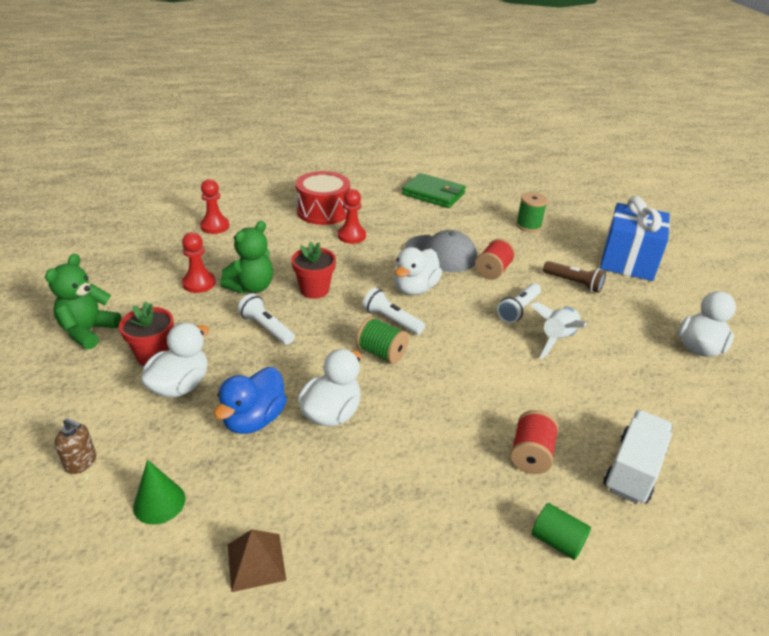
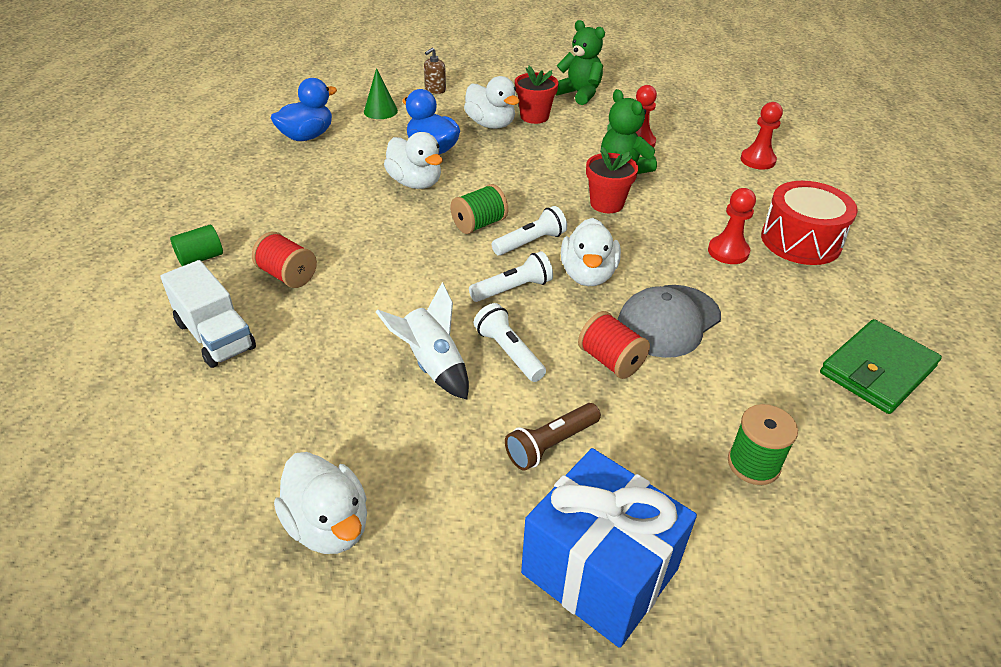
camera: 110 degrees right, 5 degrees up
brown pyramid [228,529,286,592] -> blue duck [271,78,337,141]
white flashlight [238,294,295,345] -> white flashlight moved to [469,251,553,302]
white duck [394,247,442,295] -> white duck turned 135 degrees counterclockwise [561,218,621,286]

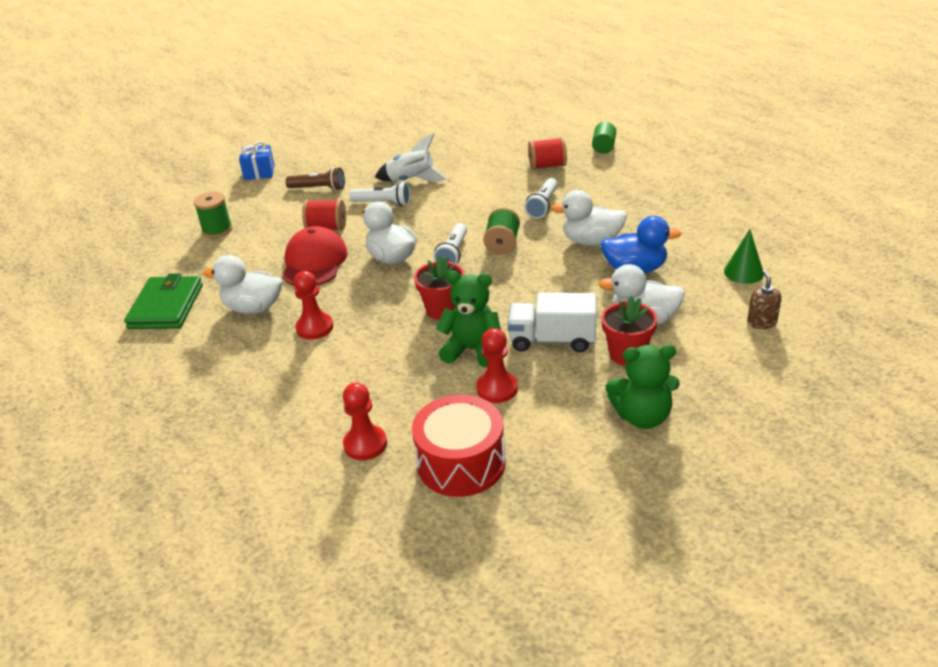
camera: 140 degrees right, 5 degrees down
white truck [160,260,256,368] -> white truck moved to [508,293,596,352]
blue duck [271,78,337,141] -> none
white duck [274,452,367,554] -> white duck moved to [203,255,282,314]
white flashlight [469,251,553,302] -> white flashlight moved to [524,178,558,219]
brown flashlight [505,403,601,471] -> brown flashlight turned 90 degrees clockwise [286,167,345,191]
blue gift [521,448,697,648] -> blue gift [239,141,275,180], size x0.51
grey cap [618,285,721,358] -> red cap [282,226,348,286]
red drum [761,181,858,265] -> red drum moved to [412,395,506,497]

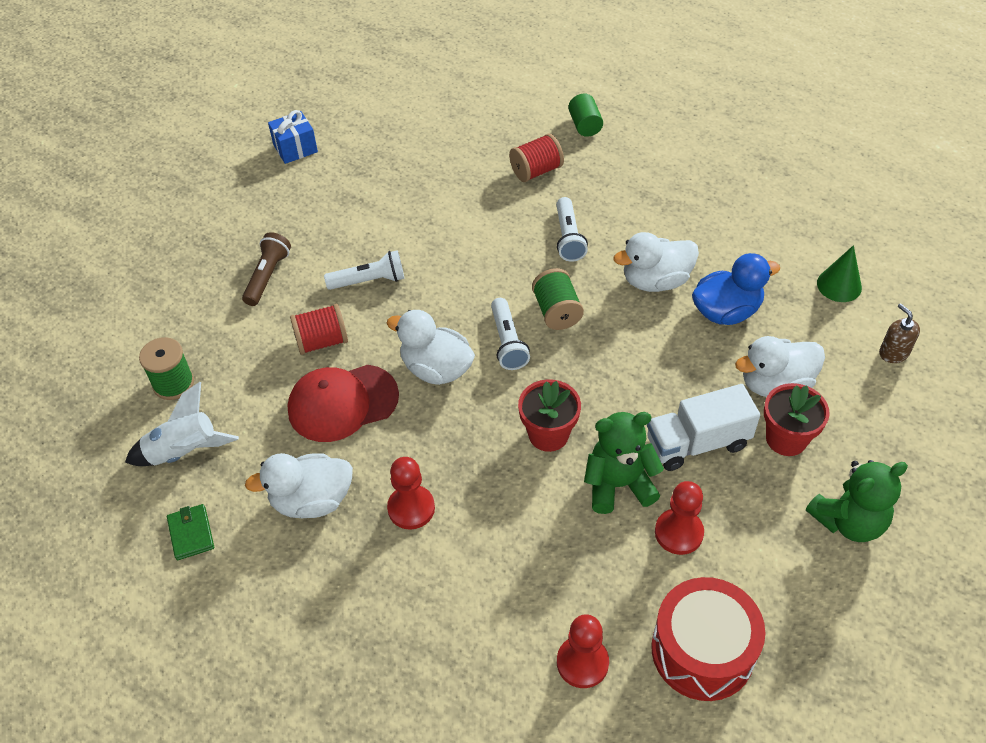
camera: 25 degrees left, 15 degrees up
green wallet [124,273,203,329] -> green wallet [167,504,214,560], size x0.51
blue gift [239,141,275,180] -> blue gift moved to [268,110,318,164]
red cap [282,226,348,286] -> red cap turned 90 degrees counterclockwise [287,365,399,442]
brown flashlight [286,167,345,191] -> brown flashlight turned 60 degrees counterclockwise [242,232,291,306]
white rocket [375,133,447,182] -> white rocket moved to [125,382,239,466]

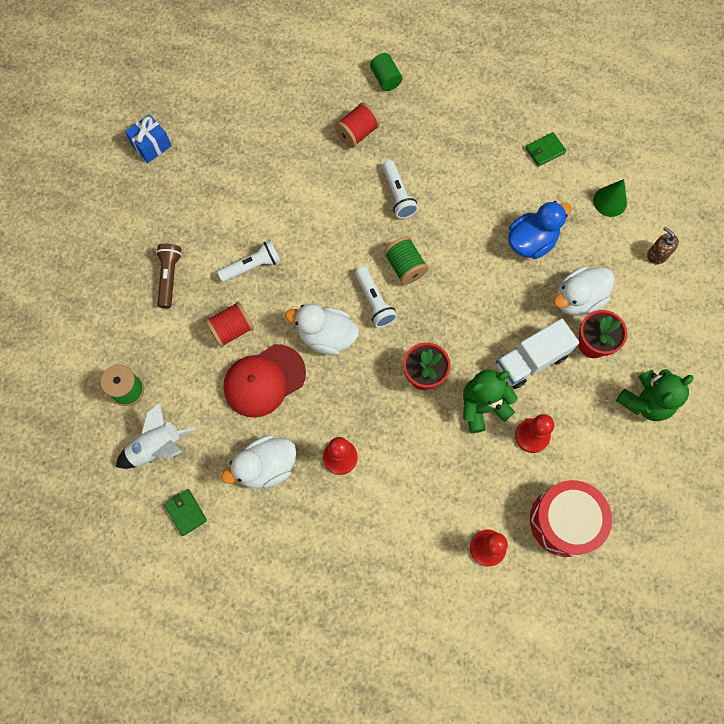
camera: 15 degrees left, 20 degrees up
white duck [613,232,699,292] -> none
none -> green wallet [526,132,566,167]

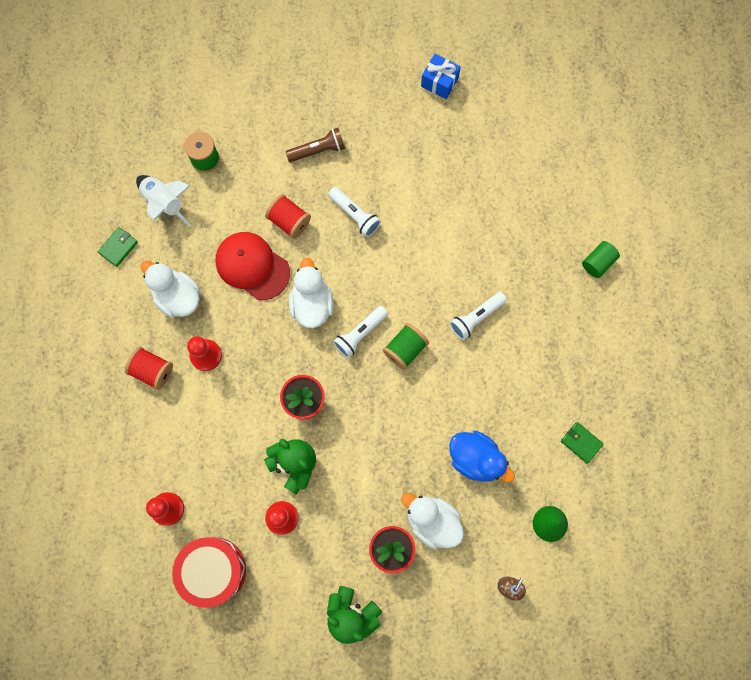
camera: 70 degrees right, 5 degrees up
red spool [334,102,380,148] -> red spool moved to [125,347,173,390]
white truck [496,319,579,389] -> none

